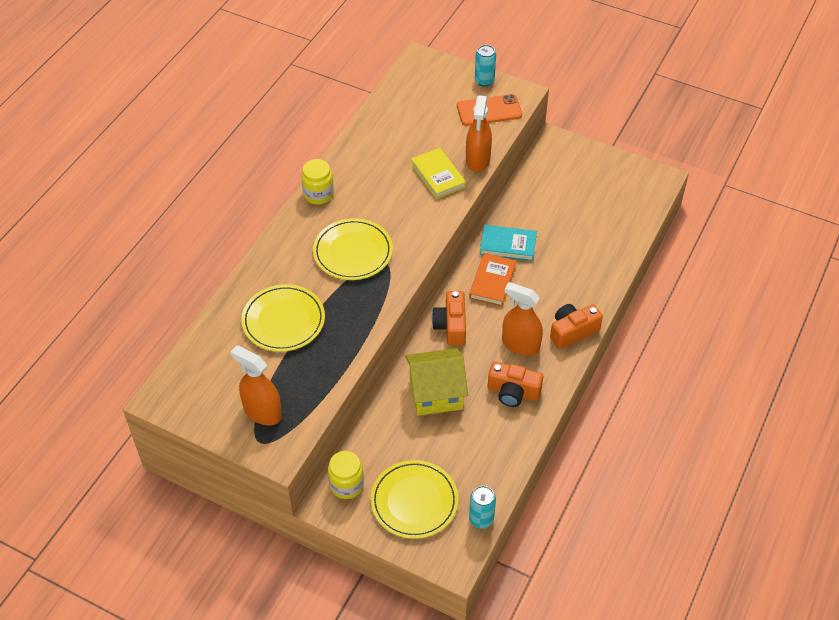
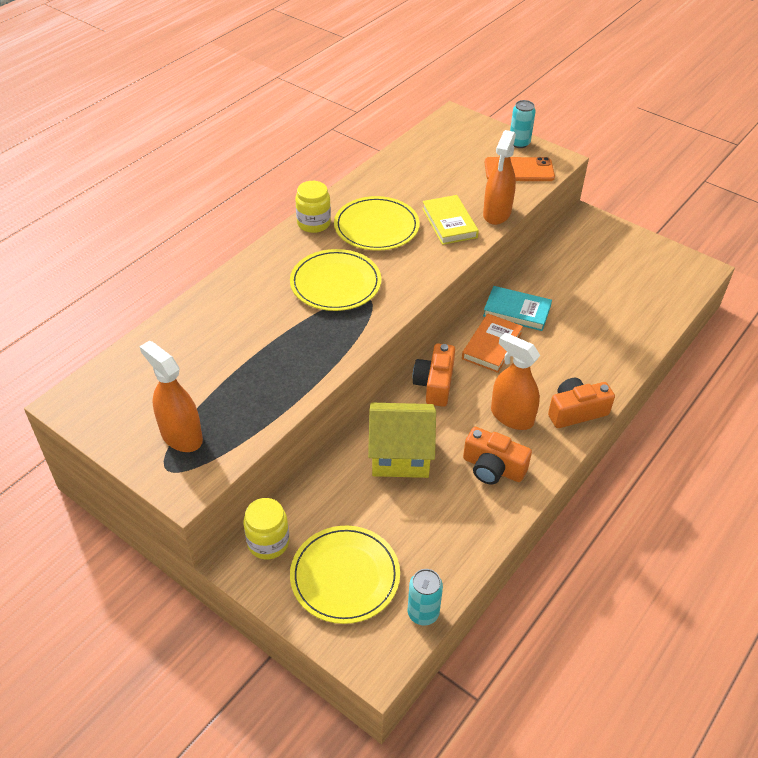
camera: 10 degrees right, 5 degrees down
yellow plate [241,284,325,352] -> yellow plate moved to [334,196,420,251]

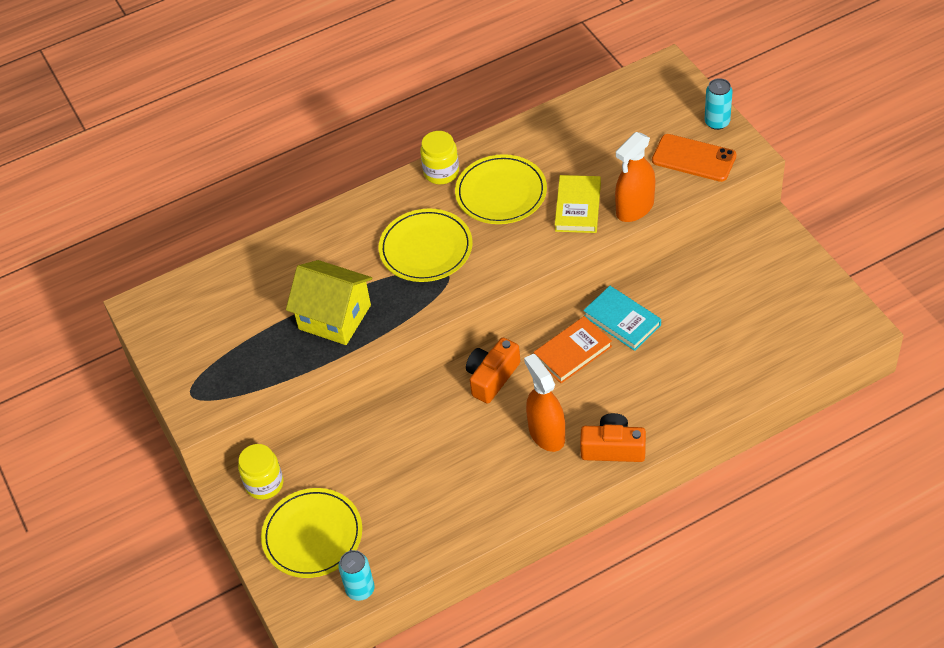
camera: 30 degrees right, 5 degrees up
orange spray bottle [139,341,203,452] -> none
yellow house [368,403,436,478] -> yellow house moved to [286,260,372,345]
orange camera [463,427,532,484] -> none

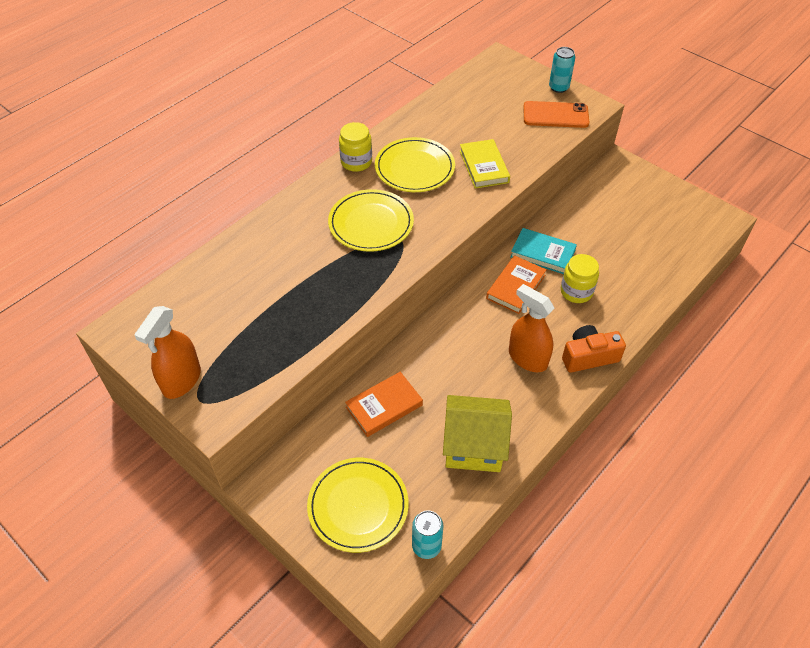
camera: 25 degrees left, 0 degrees up
yellow jar [238,444,283,500] -> yellow jar moved to [561,254,599,303]
yellow house [286,260,372,345] -> yellow house moved to [443,395,512,472]
orange camera [466,338,520,404] -> none
orange spray bottle [615,132,655,222] -> orange spray bottle moved to [135,306,201,399]
none -> orange book [345,372,423,437]

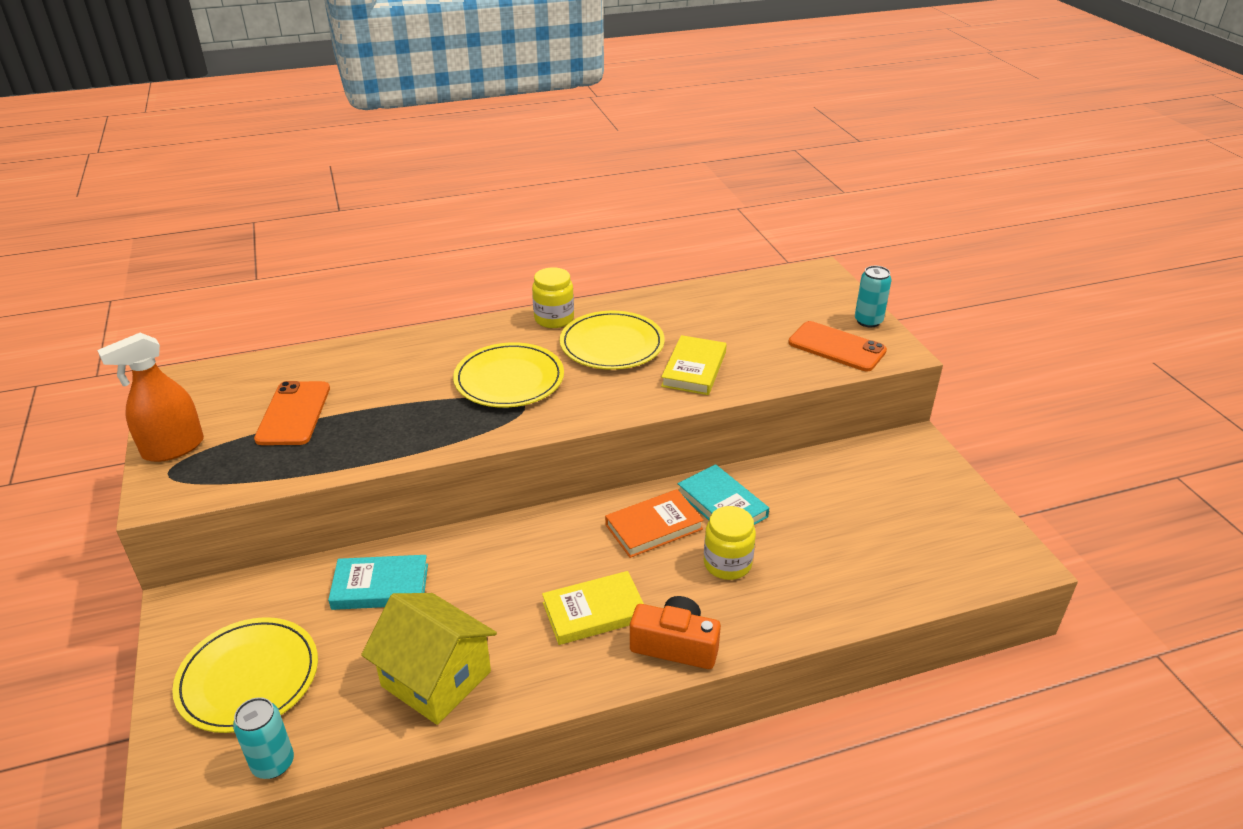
camera: 30 degrees right, 15 degrees down
orange book [345,372,423,437] -> turquoise book [328,555,428,610]
orange spray bottle [509,284,555,372] -> yellow book [542,571,644,645]
none -> orange phone [254,381,330,445]

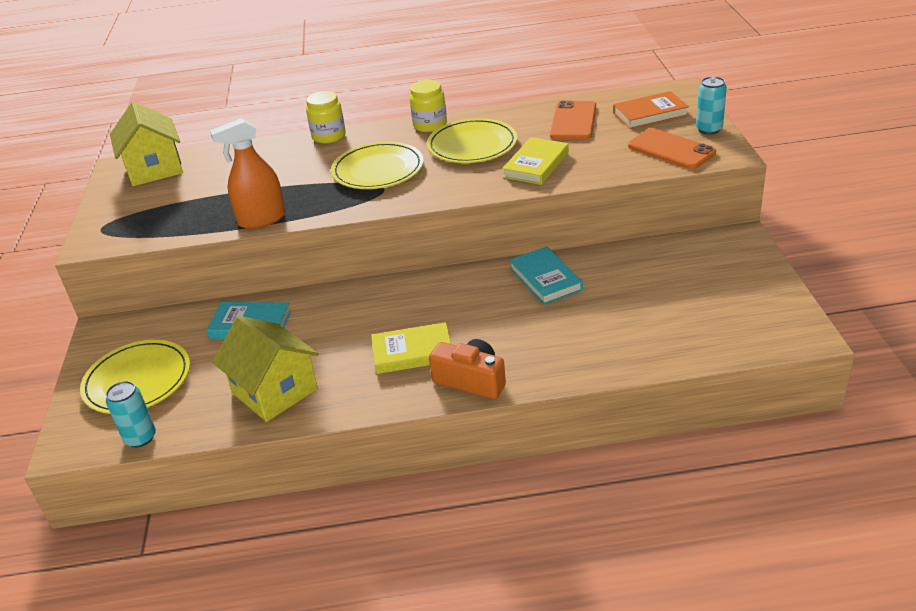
camera: 15 degrees right, 0 degrees up
orange spray bottle [97,333,204,462] -> orange spray bottle moved to [210,118,286,229]
orange phone [254,381,330,445] -> orange phone moved to [550,100,596,140]
orange book [605,489,704,558] -> orange book moved to [613,91,689,129]
yellow jar [704,506,756,580] -> yellow jar moved to [306,91,346,144]
none -> yellow house [110,102,183,186]

